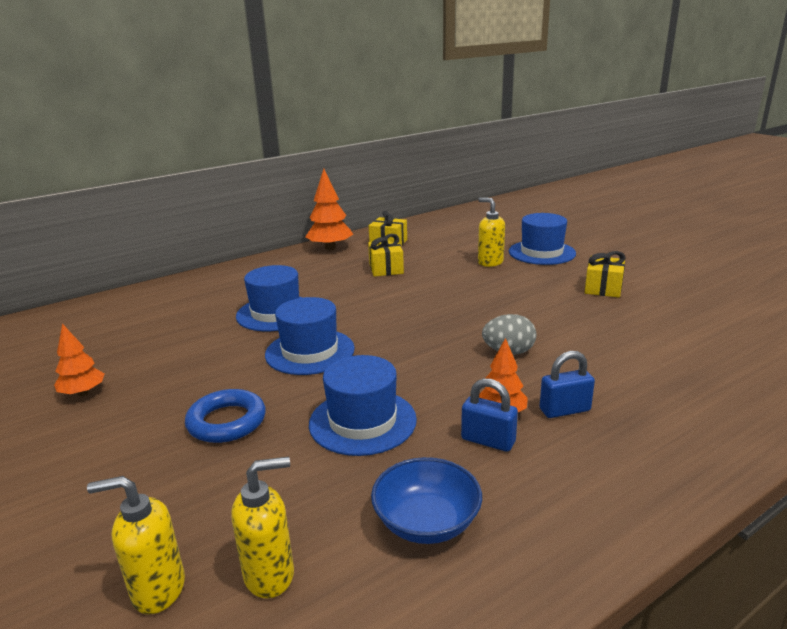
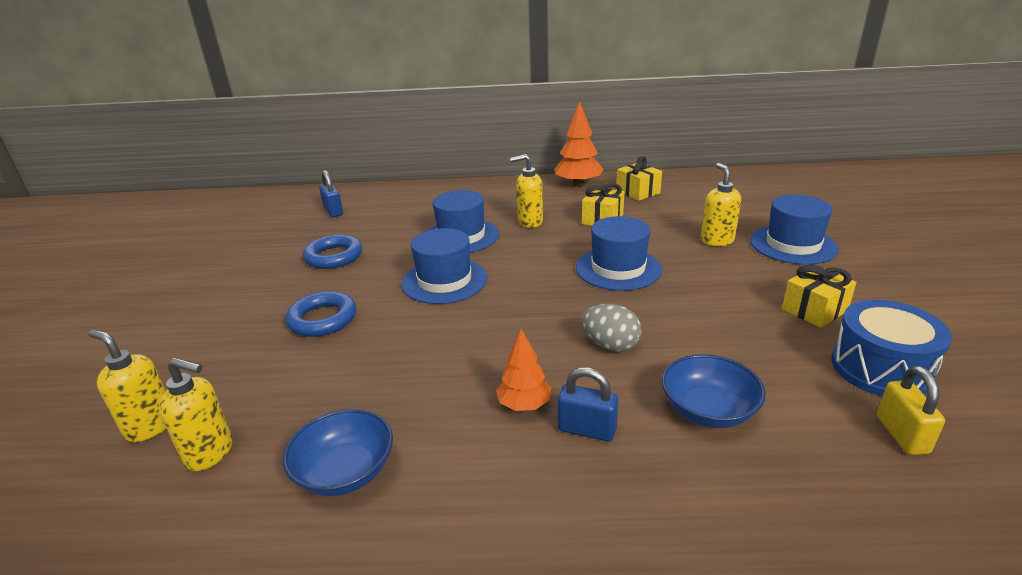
camera: 35 degrees right, 5 degrees up
orange tree [54,323,105,396] -> none
blue hat [309,355,417,456] -> blue hat moved to [576,216,662,291]
blue padlock [461,378,518,452] -> blue padlock moved to [319,170,343,217]
none -> blue ring [303,235,362,269]
none -> yellow soap dispenser [510,154,543,228]
none -> blue bowl [662,354,766,428]
none -> blue drum [831,300,952,397]
none -> yellow padlock [877,366,945,455]

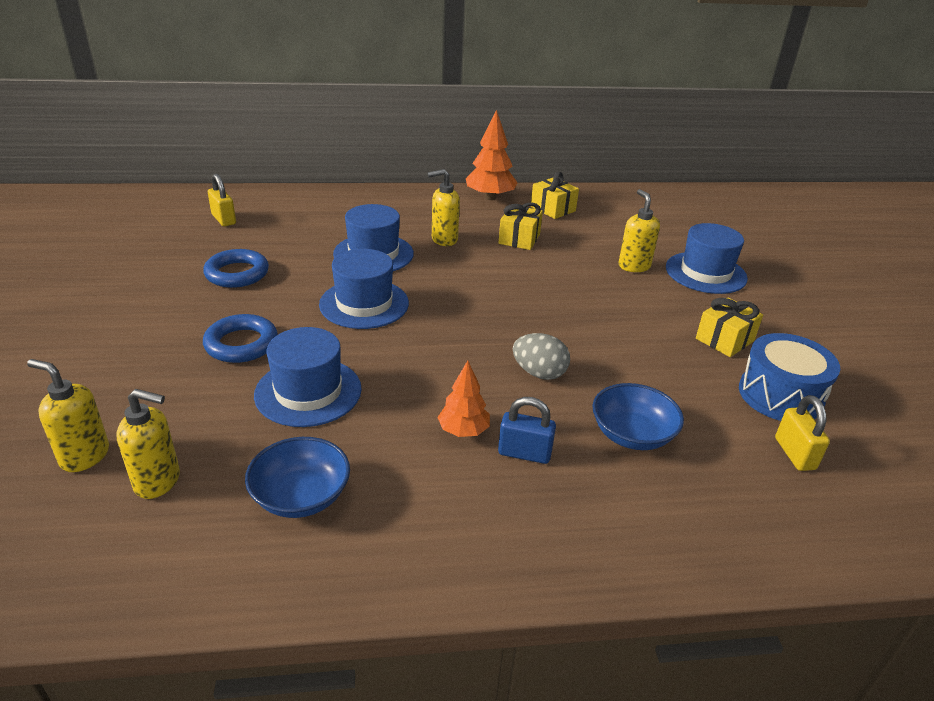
camera: 10 degrees left, 5 degrees up
blue padlock [319,170,343,217] -> yellow padlock [208,173,236,226]
blue hat [576,216,662,291] -> blue hat moved to [254,327,362,427]

